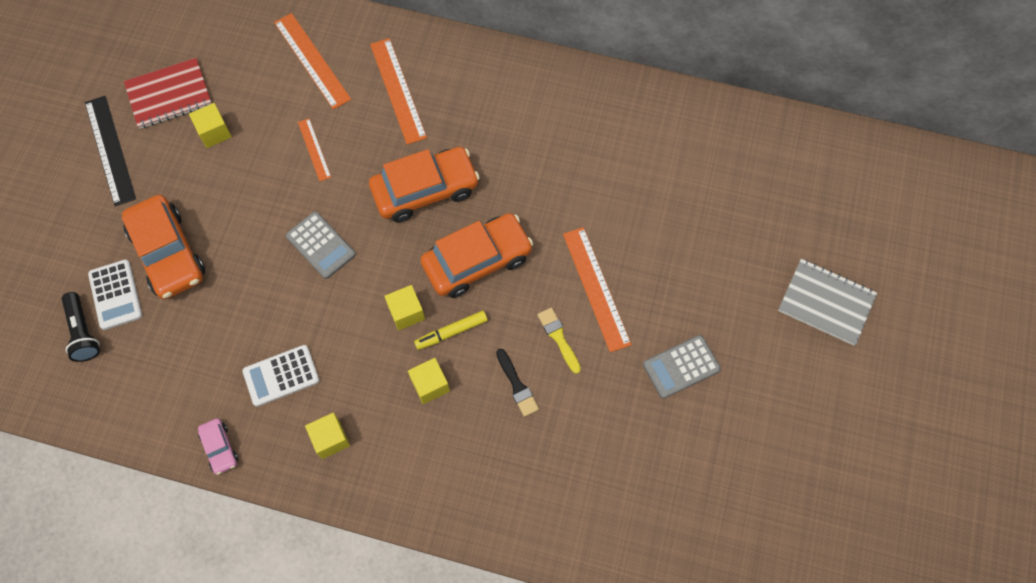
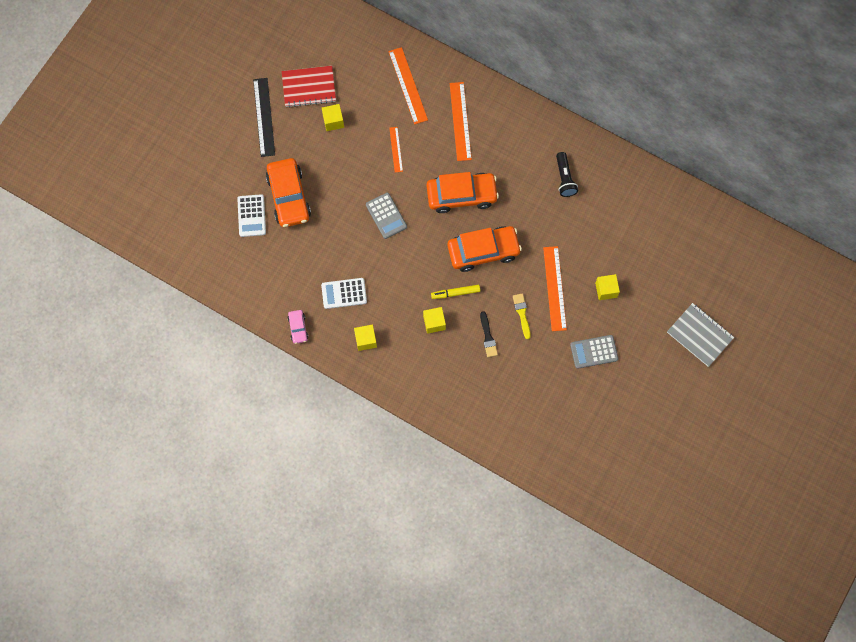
camera: 15 degrees right, 5 degrees up
black flashlight [62,292,100,362] -> black flashlight moved to [556,152,578,197]
yellow cube [384,285,425,331] -> yellow cube moved to [595,274,620,300]

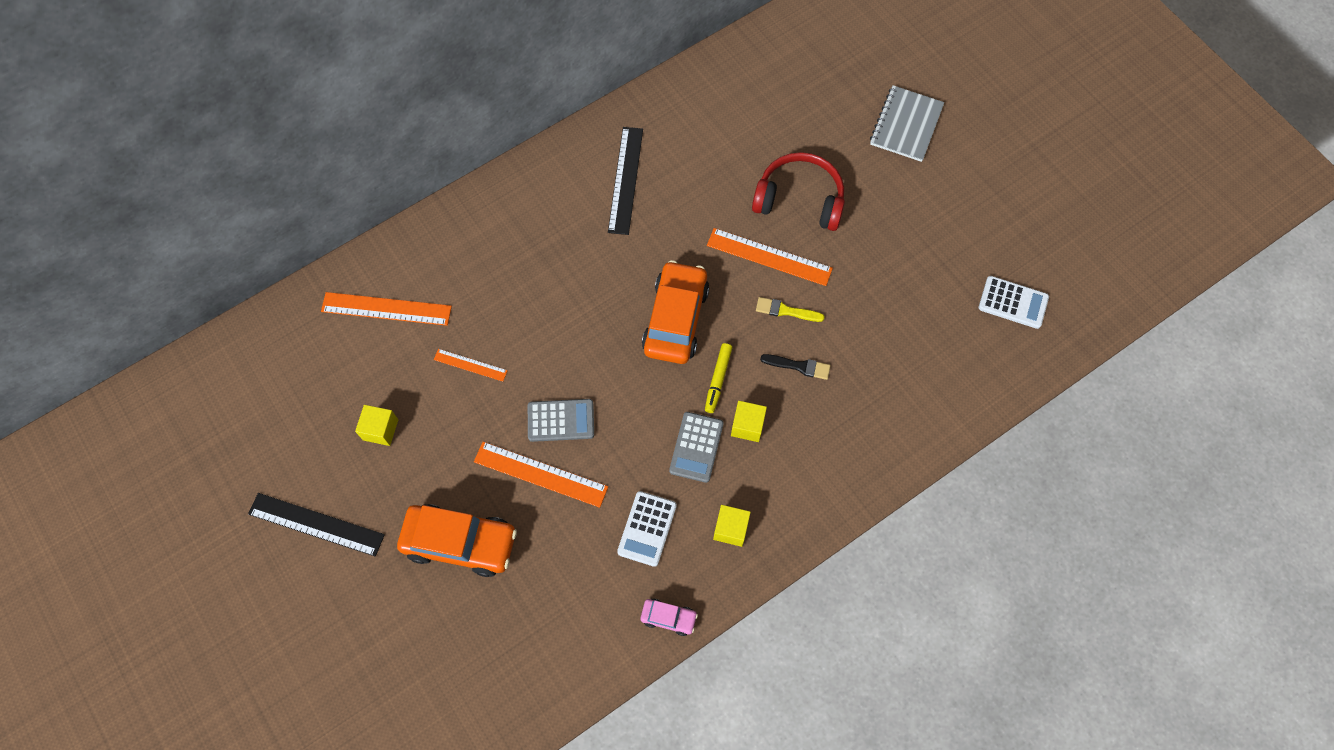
camera: 65 degrees left, 5 degrees down
white calculator [237,194,266,237] -> white calculator moved to [979,276,1049,329]
red notebook [282,66,336,108] -> none
orange car [427,172,499,213] -> none
orange ruler [450,82,472,161] -> orange ruler moved to [474,442,608,508]
black flashlight [556,152,578,197] -> black ruler [608,127,643,235]
grey calculator [570,335,618,369] -> grey calculator moved to [669,412,724,483]
yellow cube [595,274,620,300] -> red headphones [752,152,845,231]
grey notebook [667,303,734,367] -> grey notebook turned 45 degrees counterclockwise [870,85,944,162]

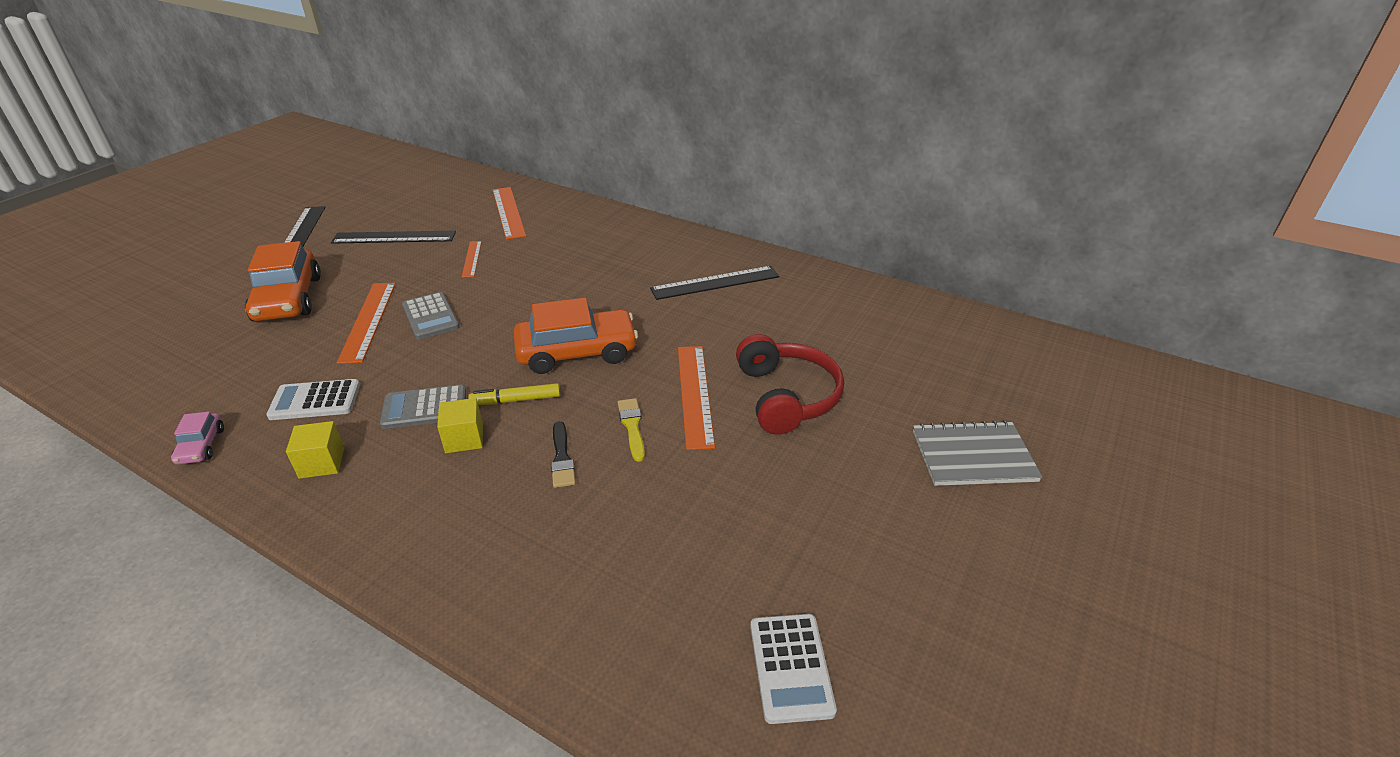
camera: 65 degrees right, 30 degrees down
yellow cube [355,405,398,446] -> black ruler [331,231,456,244]

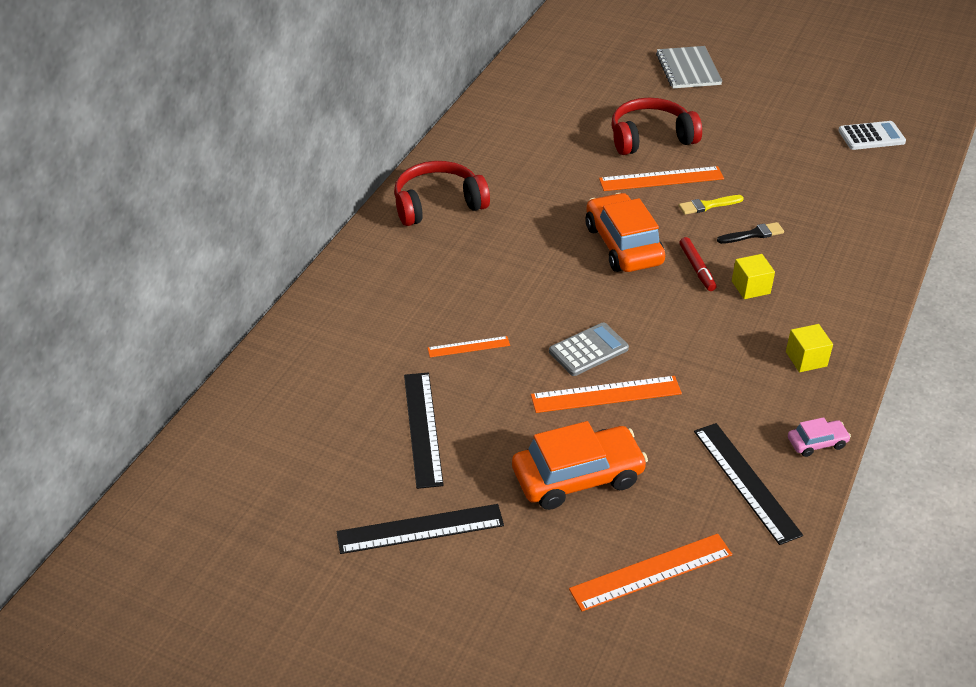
camera: 95 degrees left, 5 degrees up
white calculator [266,379,360,420] -> none
grey calculator [380,385,466,429] -> none
yellow marker [468,383,560,405] -> red marker [679,237,716,291]
orange ruler [493,187,526,240] -> orange ruler moved to [569,534,732,611]
black ruler [650,266,779,300] -> black ruler moved to [694,423,803,545]
none -> red headphones [394,161,490,226]

